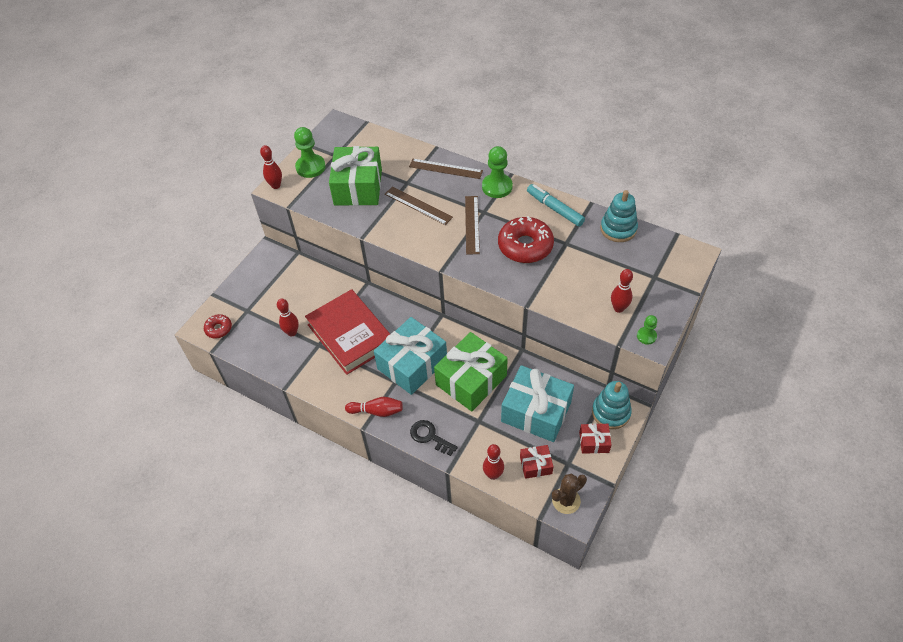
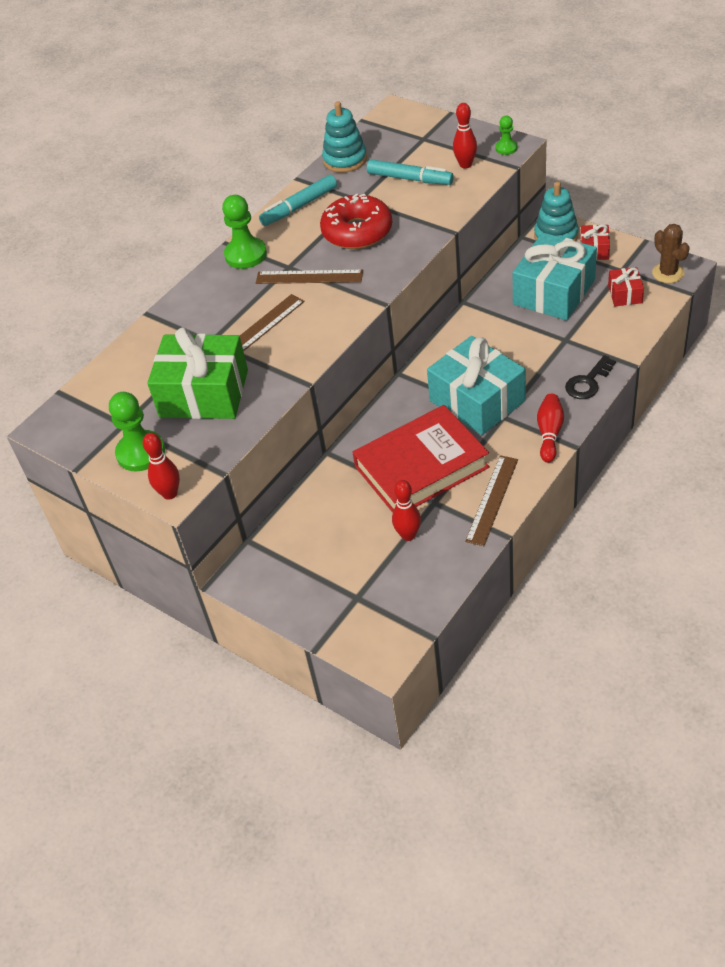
camera: 80 degrees left, 5 degrees down
red donut [204,314,232,338] -> none
brown ruler [409,159,483,179] -> brown ruler moved to [465,455,518,546]
green gift [434,332,508,412] -> none
red bowling pin [483,444,504,480] -> none
none -> turquoise marker [367,159,454,185]

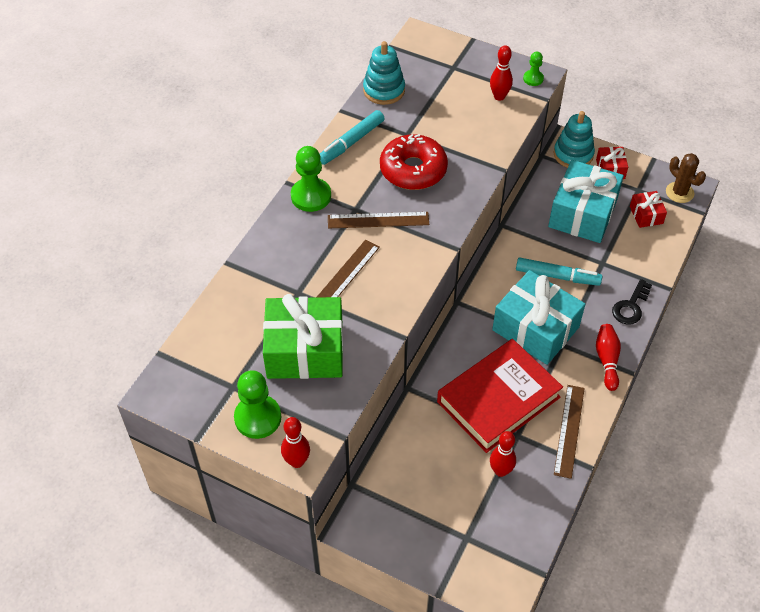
camera: 15 degrees left, 5 degrees up
turquoise marker [367,159,454,185] -> turquoise marker moved to [516,258,602,286]

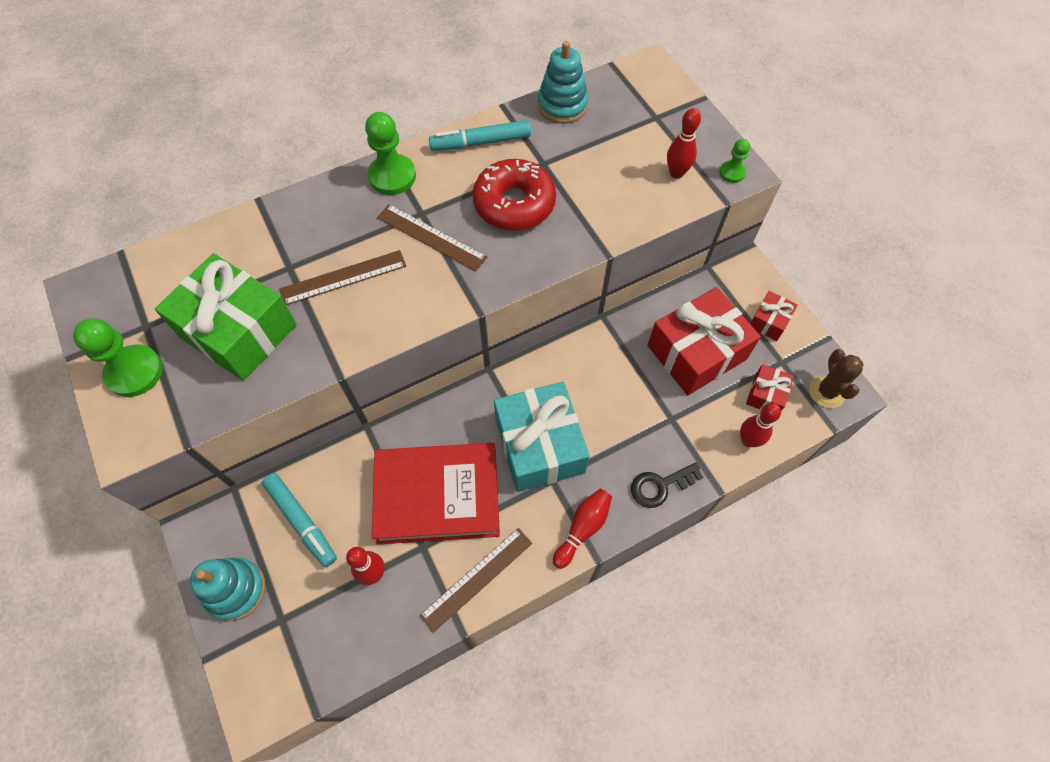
camera: 35 degrees right, 10 degrees up
red bowling pin [281,417,310,468] -> red bowling pin moved to [740,403,781,447]
turquoise marker [516,258,602,286] -> turquoise marker moved to [262,473,337,567]
turquoise gift [548,160,624,243] -> red gift [648,287,761,395]
turquoise stacking toy [553,111,595,168] -> turquoise stacking toy moved to [190,558,266,621]

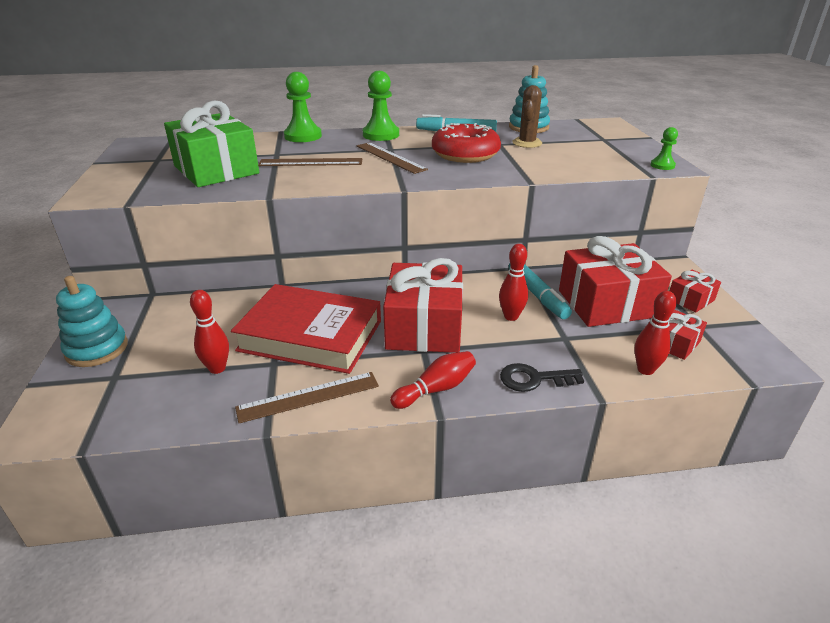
camera: 20 degrees right, 30 degrees down
green pawn [73,318,163,397] -> green pawn moved to [284,72,322,142]
turquoise marker [262,473,337,567] -> turquoise marker moved to [508,263,572,319]
turquoise gift [494,382,590,492] -> red gift [383,258,463,353]
red bowling pin [667,108,701,179] -> red bowling pin moved to [499,244,528,321]
brown cactus [809,349,864,408] -> brown cactus moved to [512,85,542,148]

